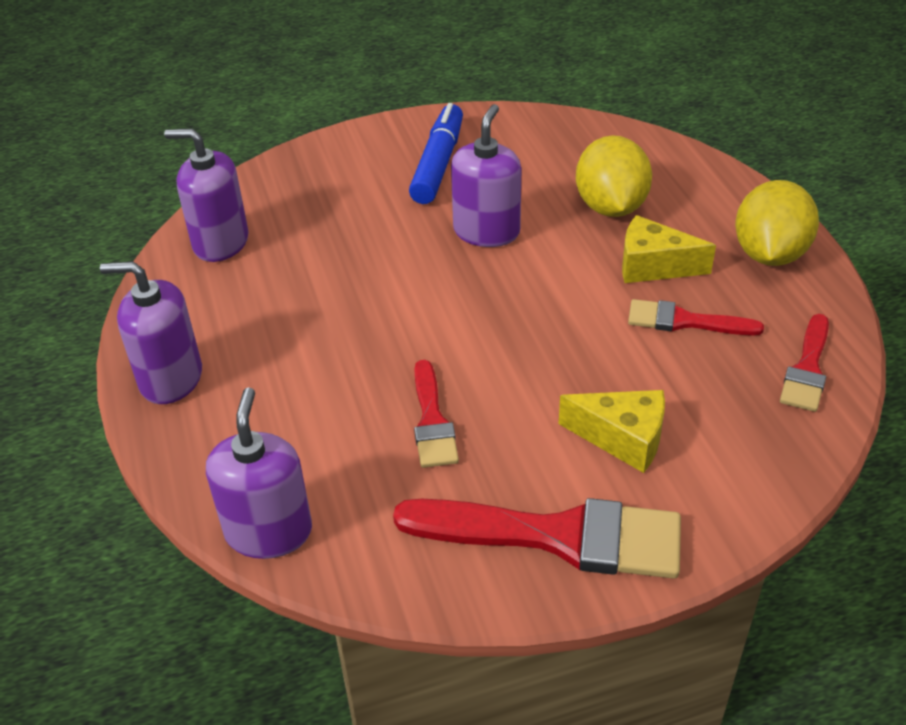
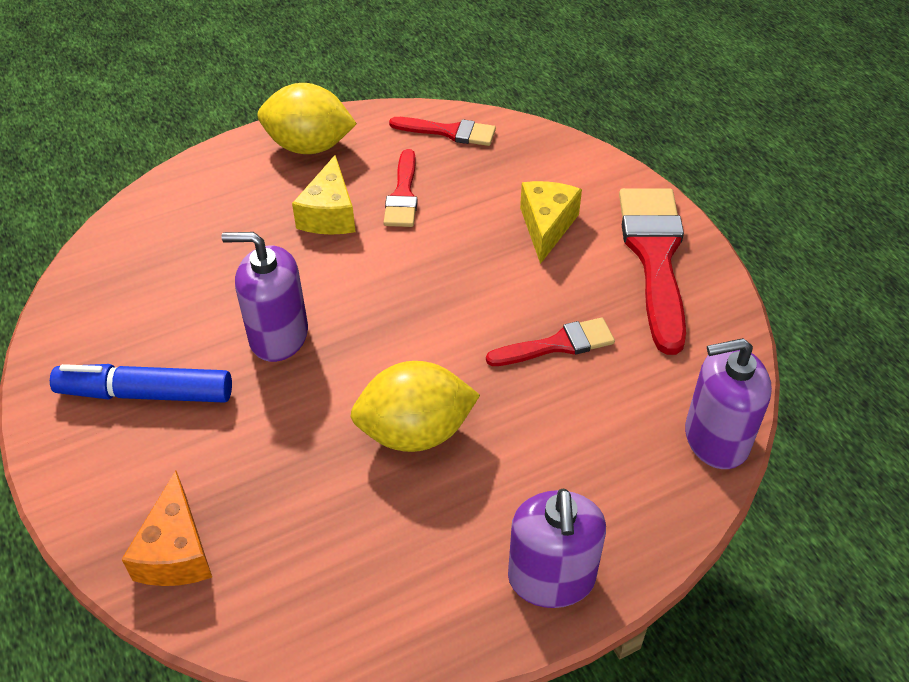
camera: 100 degrees left, 5 degrees up
purple soap dispenser [164,129,249,262] -> none
yellow lemon [576,135,652,217] -> yellow lemon moved to [350,361,480,452]
none -> orange cheese [121,471,212,586]

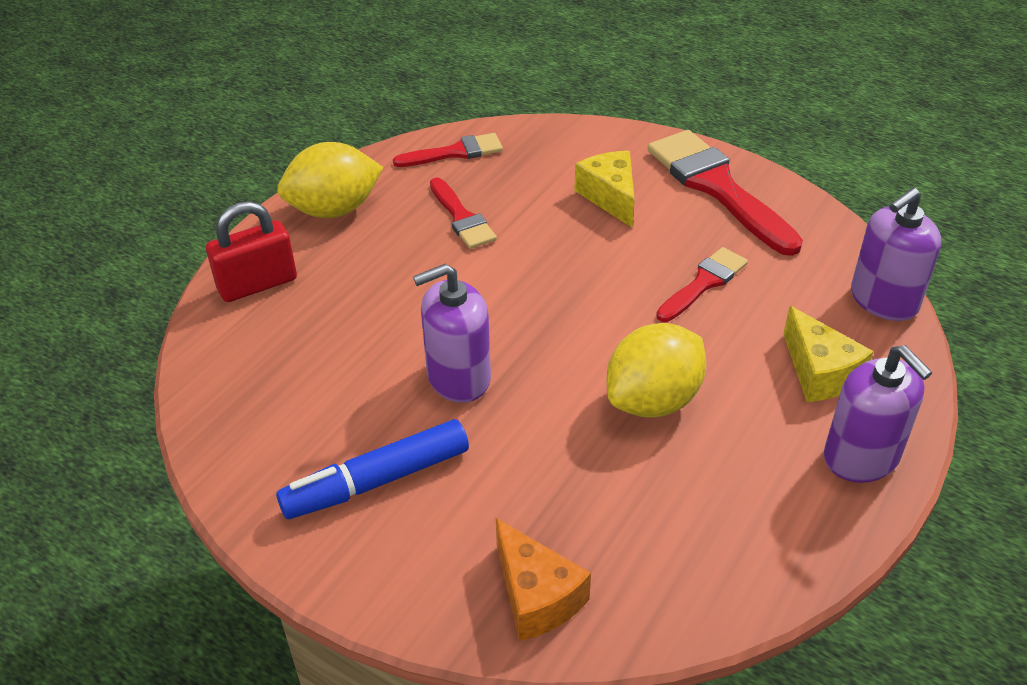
camera: 30 degrees left, 5 degrees down
yellow cheese [292,155,355,235] -> yellow cheese moved to [783,306,874,402]
none -> red padlock [206,201,297,302]

